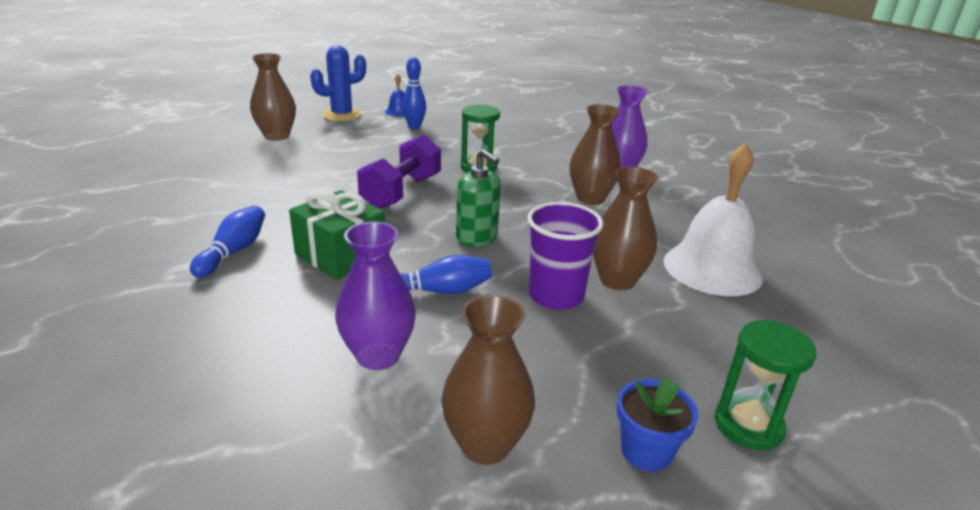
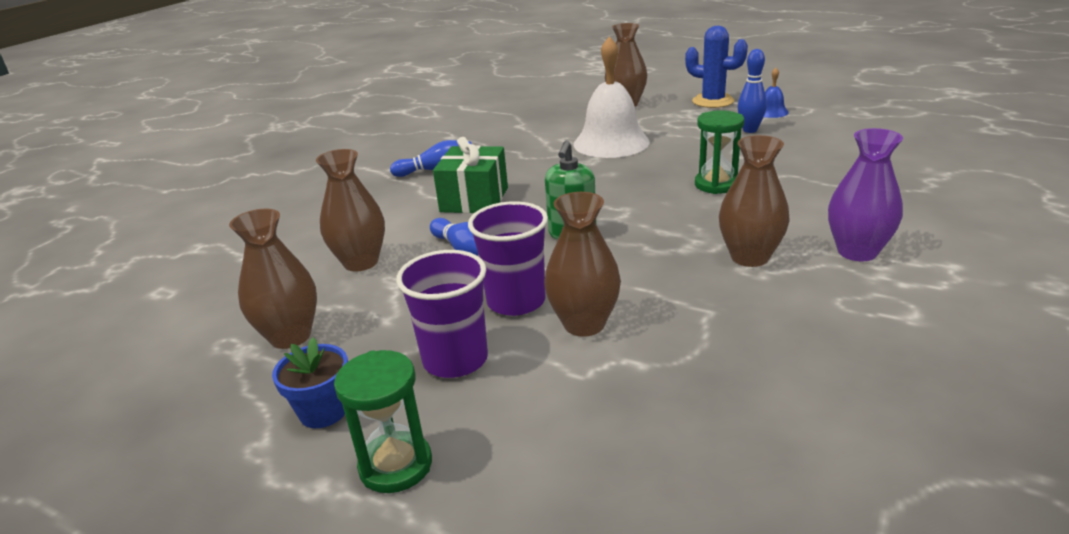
camera: 65 degrees right, 0 degrees up
purple vase [335,222,416,370] -> brown vase [316,149,385,271]
purple dumbbell [357,134,441,209] -> none
white bell [663,143,763,296] -> white bell moved to [574,36,650,158]
none -> purple cup [396,250,488,378]

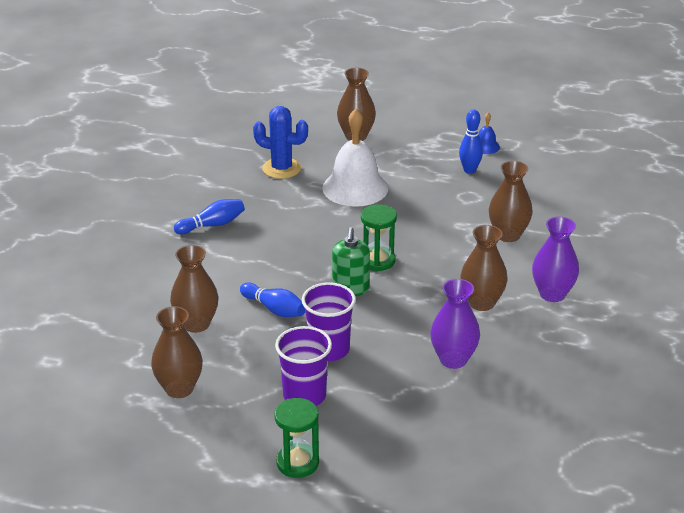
camera: 15 degrees left, 5 degrees up
blue flower pot [272,337,348,428] -> none
green gift [433,137,508,213] -> none
brown vase [544,192,621,337] -> brown vase moved to [489,161,533,242]
blue cactus [685,26,748,108] -> blue cactus moved to [253,106,308,179]
green hourglass [695,110,744,194] -> green hourglass moved to [361,204,397,271]
none -> purple vase [430,279,480,369]

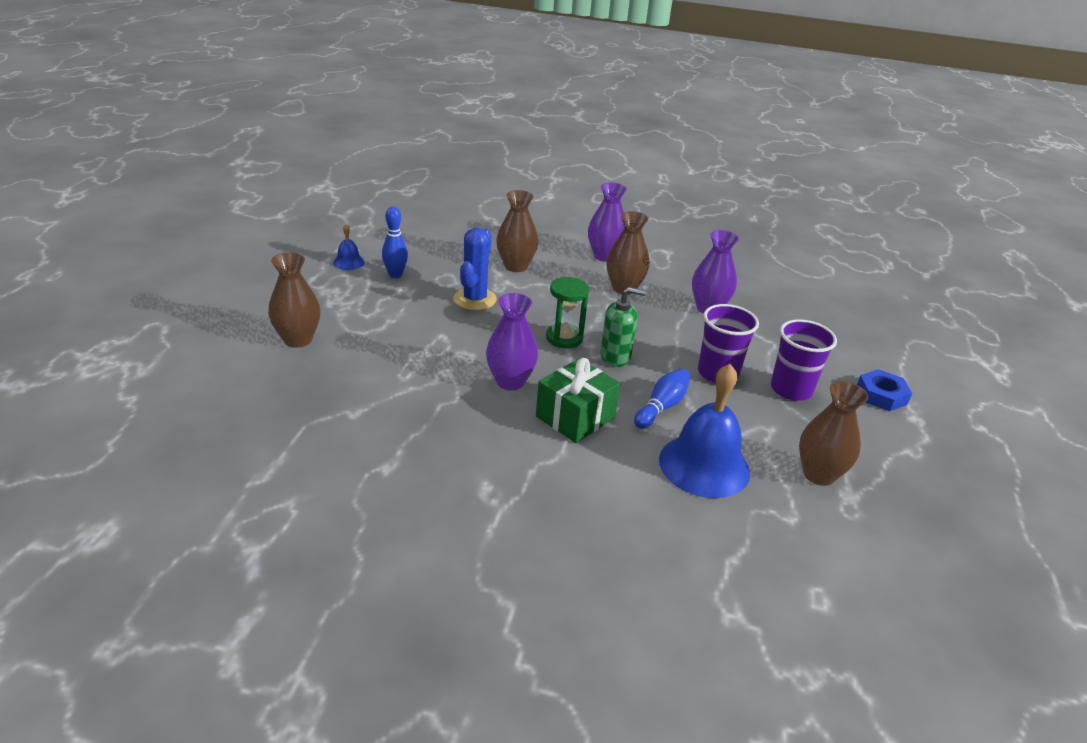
camera: 95 degrees left, 0 degrees up
brown vase [170,245,218,333] -> blue bell [659,364,750,498]
blue bowling pin [174,199,245,235] -> none
blue cactus [253,106,308,179] -> blue cactus moved to [453,228,497,310]
green hourglass [274,398,319,478] -> blue nut [857,369,912,411]
white bell [322,109,388,207] -> none
none -> purple vase [486,293,538,391]
none -> green gift [536,358,620,443]

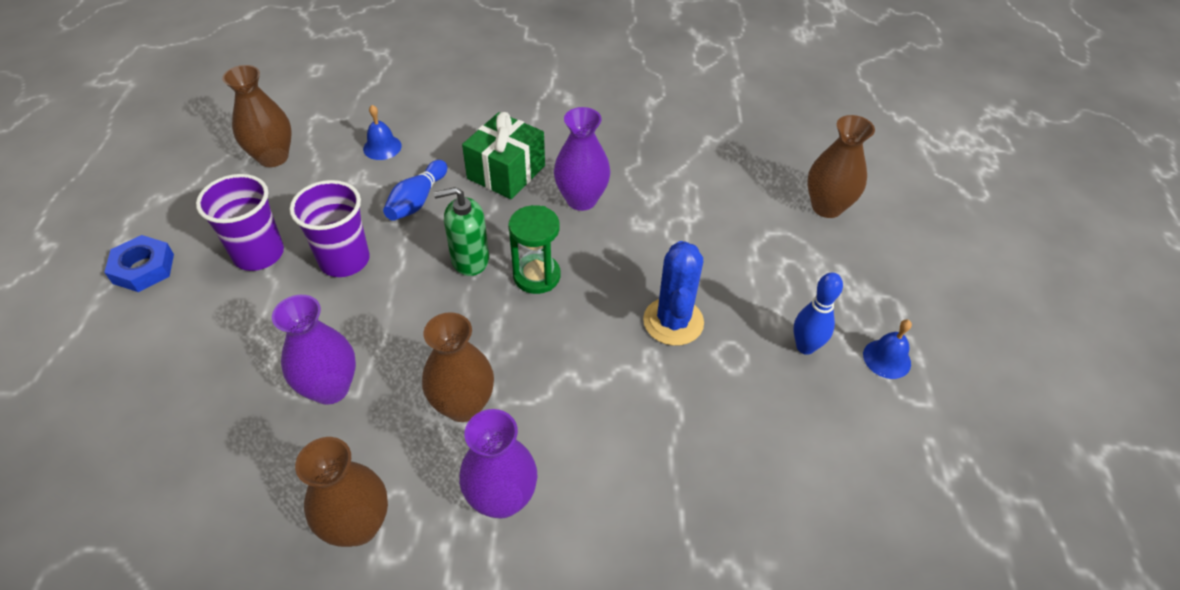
camera: 170 degrees right, 15 degrees up
brown vase [496,190,538,272] -> brown vase moved to [295,437,388,547]
blue bell [659,364,750,498] -> blue bell [363,105,402,160], size x0.45

